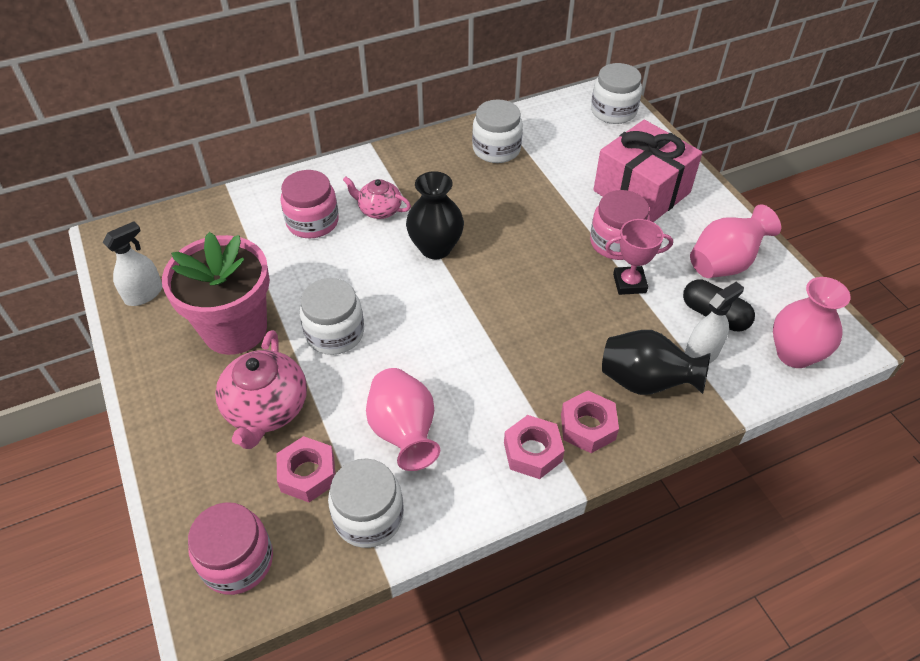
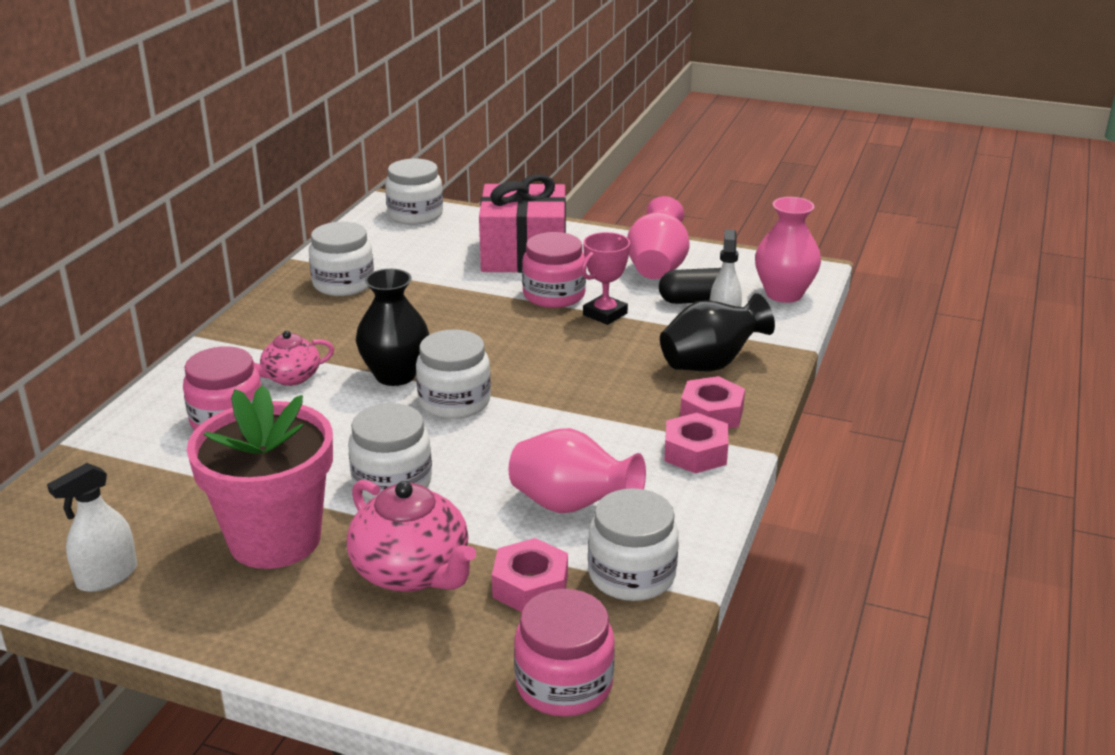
camera: 45 degrees left, 20 degrees down
white spray bottle [103,221,162,306] -> white spray bottle turned 135 degrees counterclockwise [47,463,137,592]
none -> white jar [416,329,491,419]

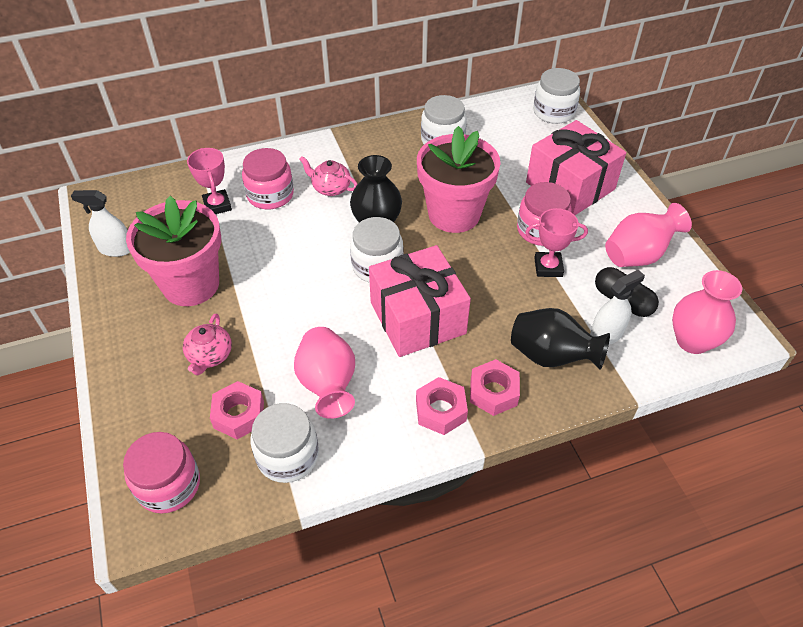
camera: 50 degrees right, 20 degrees up
pink teapot [347,480,476,592] -> pink teapot [183,313,232,375], size x0.61
white jar [348,403,432,500] -> none
none -> pink trophy [187,148,232,214]
none -> pink gift [369,245,471,357]
none -> pink flower pot [417,126,501,233]

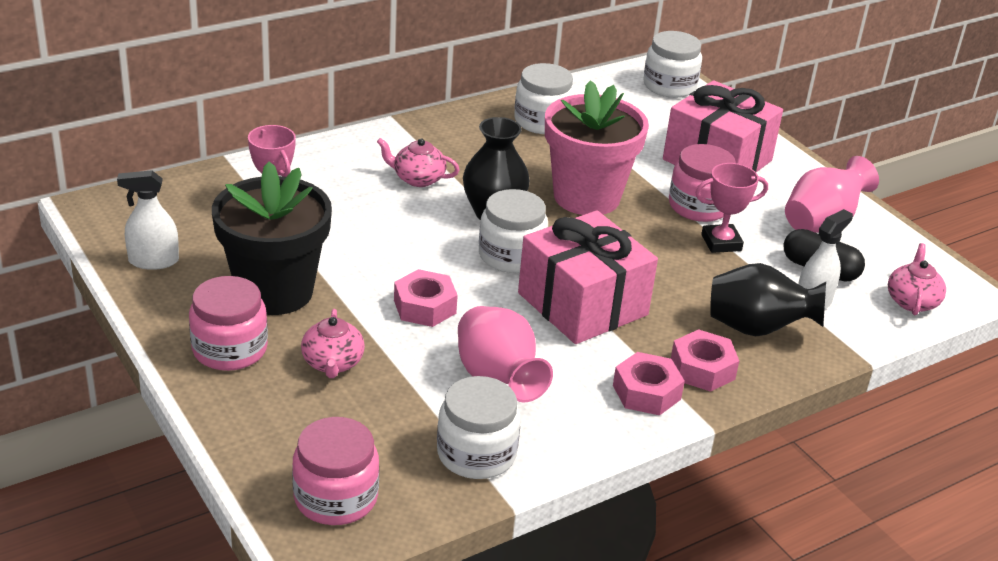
camera: 15 degrees left, 15 degrees down
pink flower pot [126,196,221,306] -> black flower pot [212,161,332,315]
pink nut [210,381,264,439] -> pink nut moved to [394,269,458,327]
pink jar [242,148,294,209] -> pink jar moved to [189,276,268,371]
pink vase [672,270,742,354] -> pink teapot [888,243,946,315]

